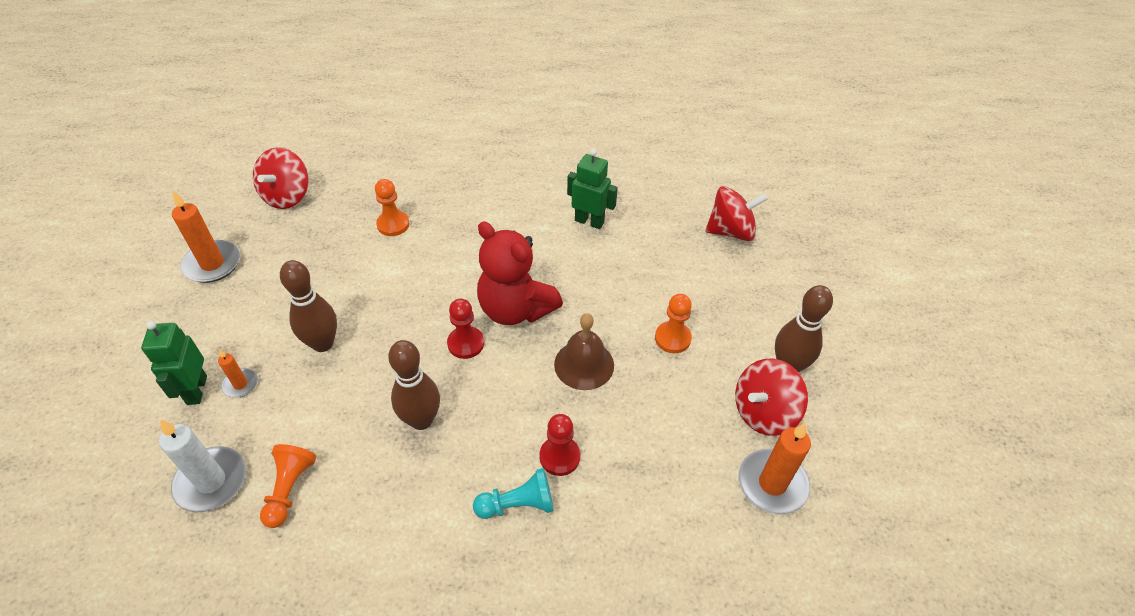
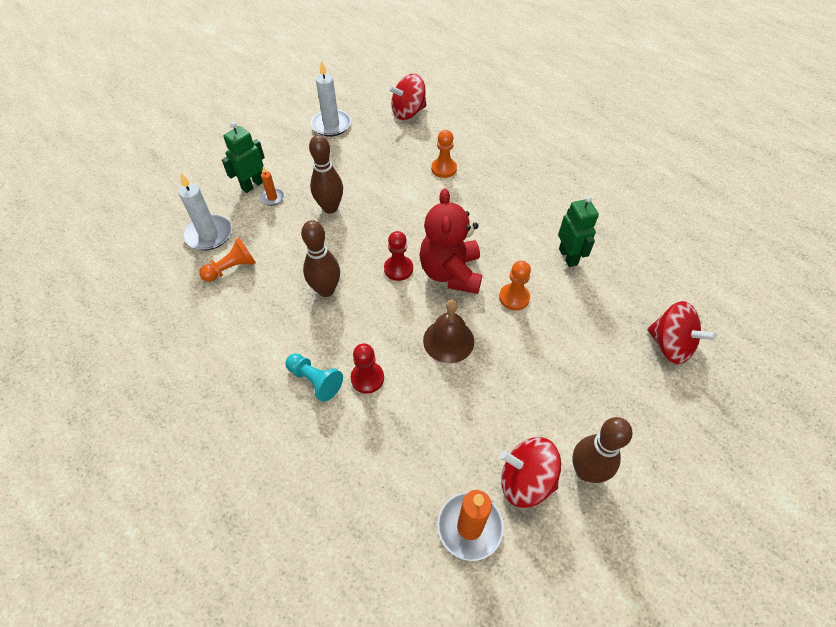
camera: 50 degrees right, 5 degrees up
orange candle [172,191,240,283] -> white candle [311,60,351,137]
orange pawn [655,294,692,353] -> orange pawn moved to [499,261,531,311]

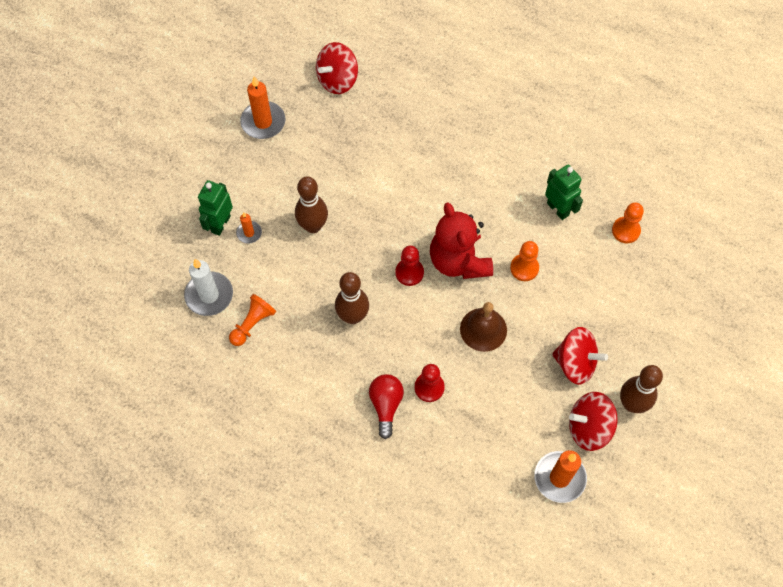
camera: 20 degrees left, 10 degrees up
turquoise pawn [285,353,343,402] -> red light bulb [369,374,404,439]
white candle [311,60,351,137] -> orange candle [240,76,286,139]
orange pawn [431,130,457,178] -> orange pawn moved to [612,202,644,243]
red spinning top [647,301,717,364] -> red spinning top moved to [552,327,608,385]

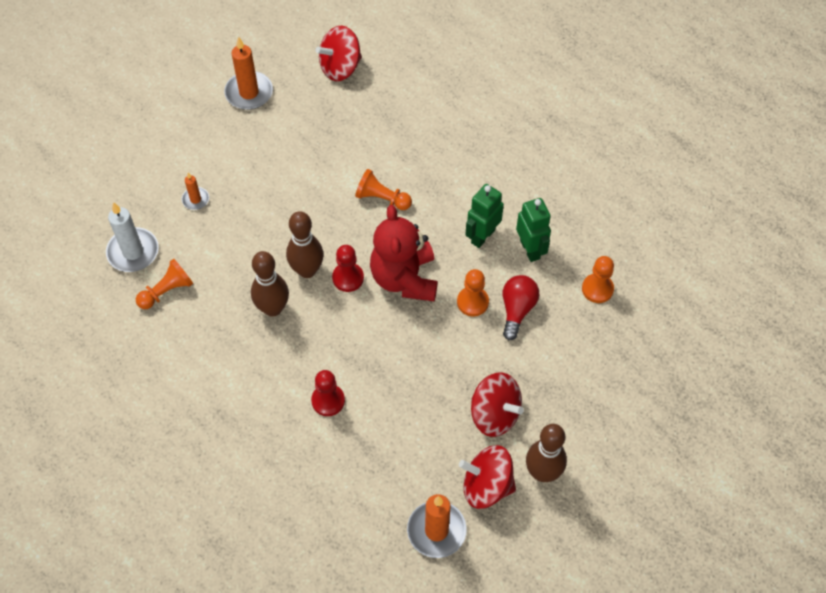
camera: 15 degrees right, 5 degrees down
green robot [198,180,233,236] -> green robot moved to [465,184,504,248]
brown bowling pin [295,177,328,233] -> brown bowling pin moved to [286,211,324,278]
red light bulb [369,374,404,439] -> red light bulb moved to [502,275,539,340]
brown bell [460,302,507,352] -> none
none -> orange pawn [355,169,412,210]

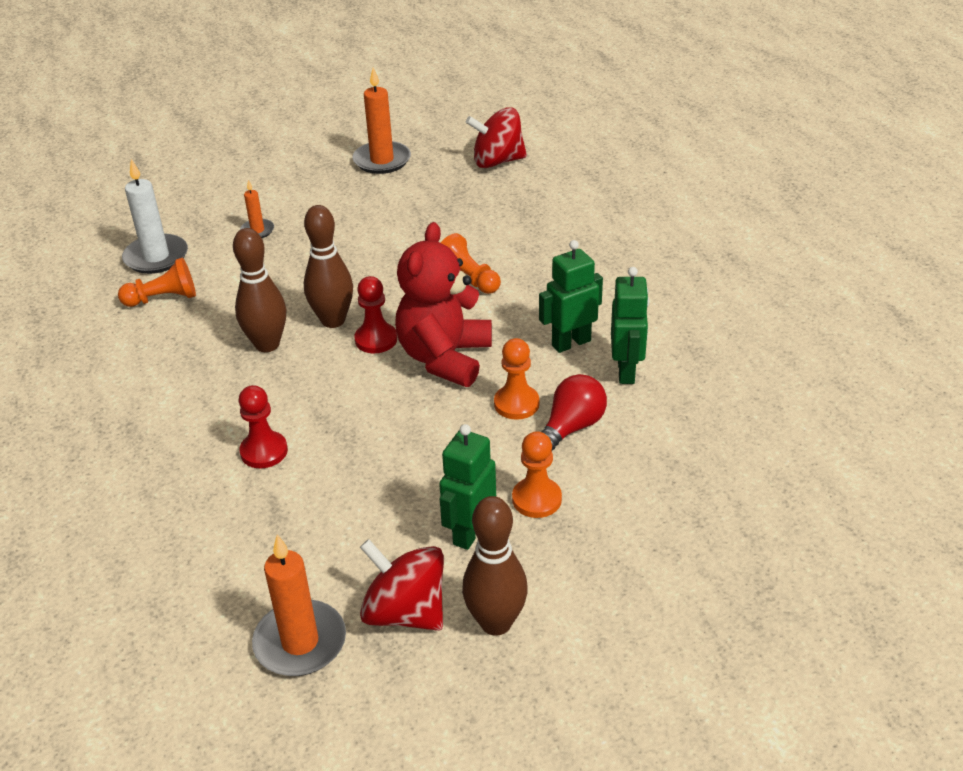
camera: 25 degrees right, 20 degrees down
red spinning top [471,372,524,437] -> green robot [439,424,496,550]
orange pawn [582,256,614,303] -> orange pawn moved to [512,431,562,518]

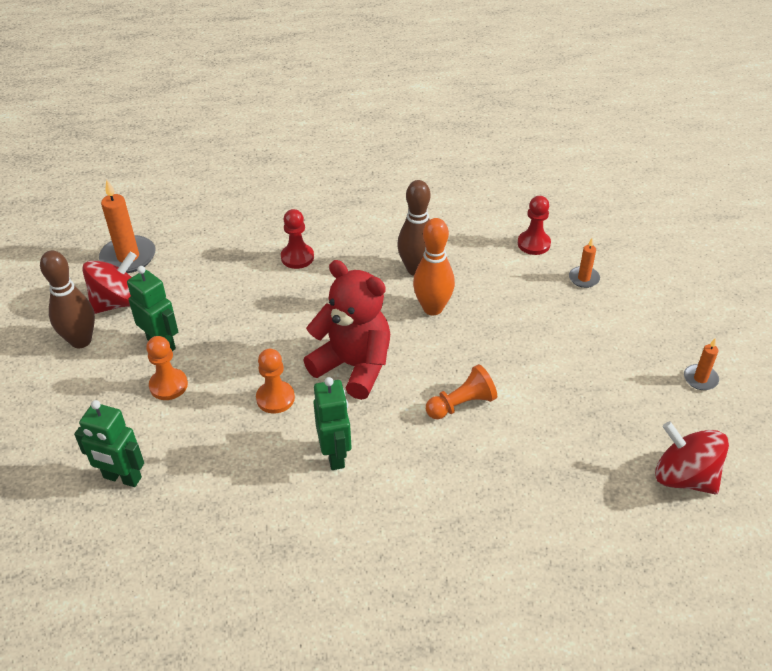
camera: 105 degrees right, 5 degrees up
orange pawn [118,258,196,307] -> none
white candle [122,159,188,274] -> none
brown bowling pin [304,205,353,328] -> orange bowling pin [413,218,455,315]
orange candle [352,67,411,174] -> orange candle [684,339,719,390], size x0.54
red pawn [354,276,397,353] -> red pawn moved to [518,196,551,255]
red spinning top [466,107,527,168] -> red spinning top turned 60 degrees counterclockwise [655,421,729,494]
red light bulb [541,374,607,450] -> none
green robot [611,267,649,384] -> green robot moved to [74,400,144,487]

